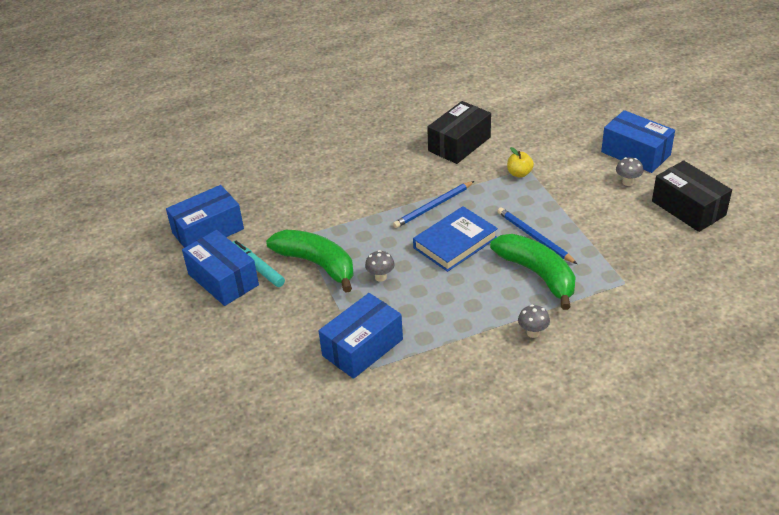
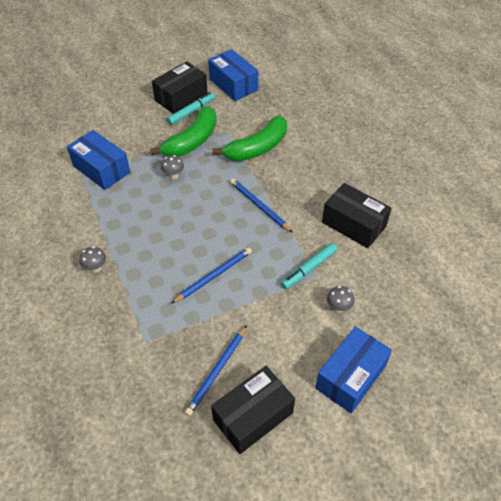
camera: 85 degrees right, 10 degrees up
blue box [182,230,259,306] -> black box [152,61,208,114]
blue book [413,206,498,272] -> none
green banana [490,234,576,310] -> green banana moved to [212,116,287,161]
yellow apple [507,147,534,178] -> turquoise marker [281,243,337,289]
grey mushroom [616,157,643,186] -> grey mushroom moved to [327,286,355,313]
none -> blue pencil [185,325,247,416]

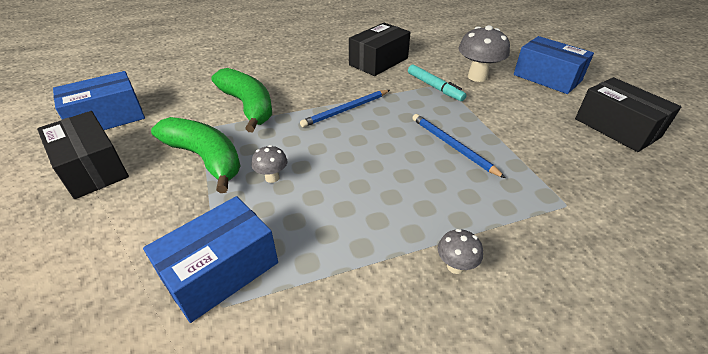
camera: 85 degrees left, 10 degrees down
turquoise marker [167,92,215,125] -> none
blue pencil [185,325,247,416] -> none
grey mushroom [327,286,355,313] -> grey mushroom [458,25,510,82], size x1.91

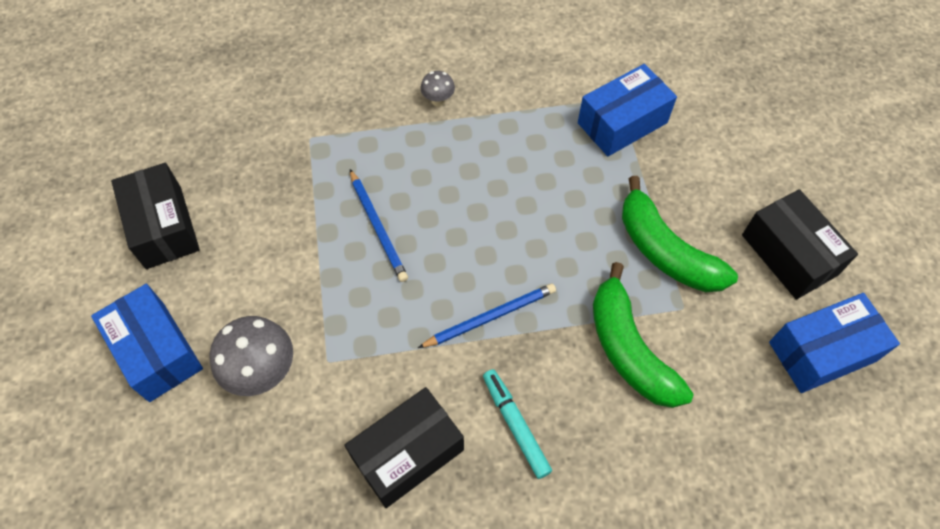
camera: 170 degrees left, 20 degrees up
grey mushroom [251,145,288,183] -> none
turquoise marker [408,64,466,101] -> turquoise marker moved to [483,369,552,479]

